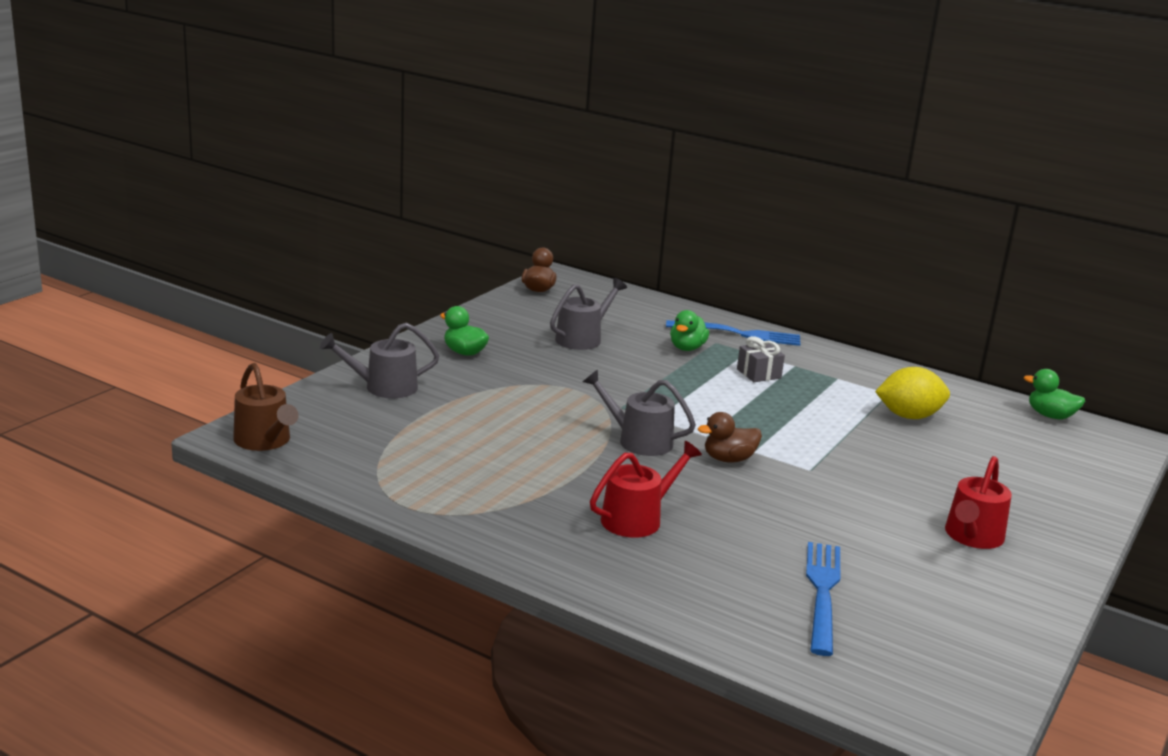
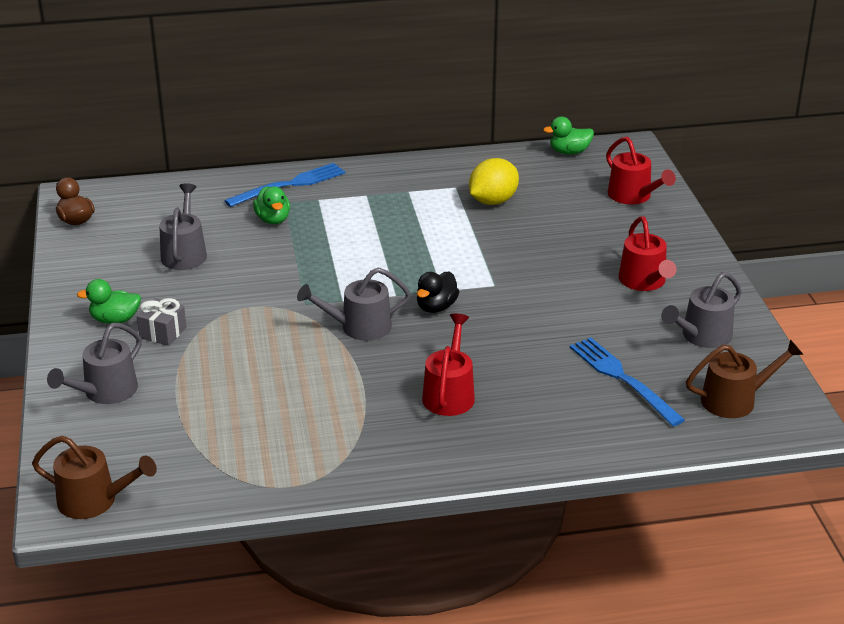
camera: 40 degrees left, 10 degrees up
brown duck [698,412,762,462] -> black duck [417,272,459,313]
grey gift [737,336,785,382] -> grey gift moved to [137,298,186,346]
none -> red watering can [606,137,676,204]
none -> grey watering can [661,272,742,348]
none -> brown watering can [686,339,804,418]

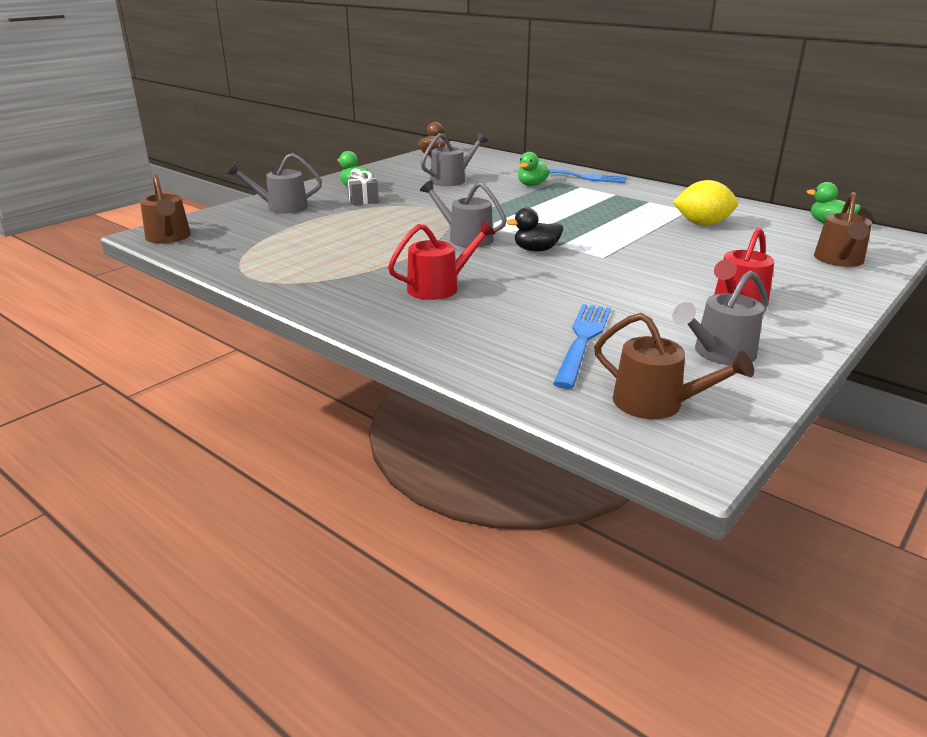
camera: 50 degrees right, 5 degrees down
red watering can [606,137,676,204] -> brown watering can [814,192,872,267]
grey watering can [661,272,742,348] -> grey watering can turned 45 degrees counterclockwise [672,270,768,365]

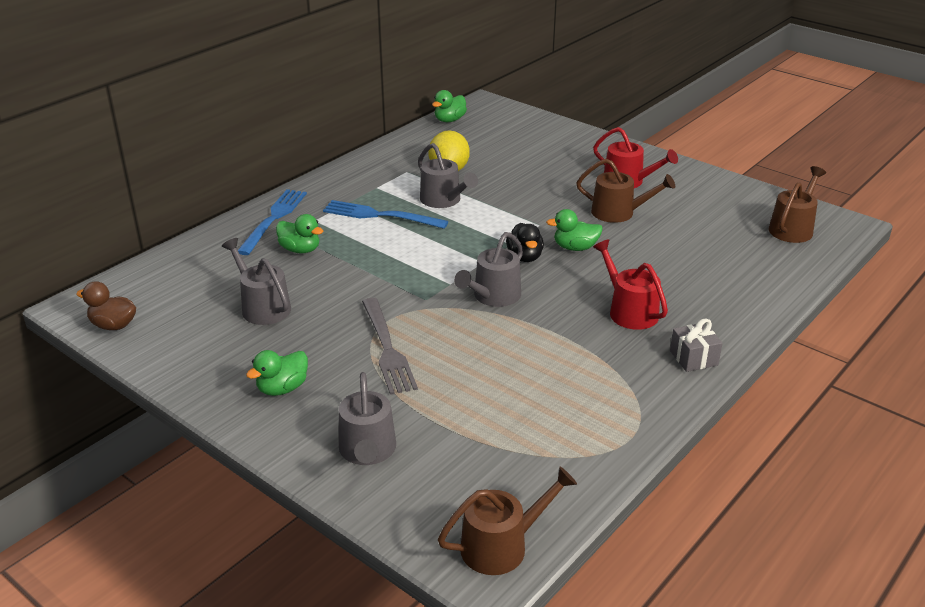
camera: 90 degrees left, 5 degrees up
grey gift [347,168,379,205] -> grey gift moved to [670,319,723,372]
blue fork [553,304,611,389] -> blue fork moved to [323,200,448,229]
grey watering can [672,270,768,365] -> grey watering can moved to [418,143,478,208]
brown watering can [814,192,872,267] -> brown watering can moved to [576,159,675,223]
none -> grey fork [362,298,418,395]
none -> green duck [546,209,603,251]

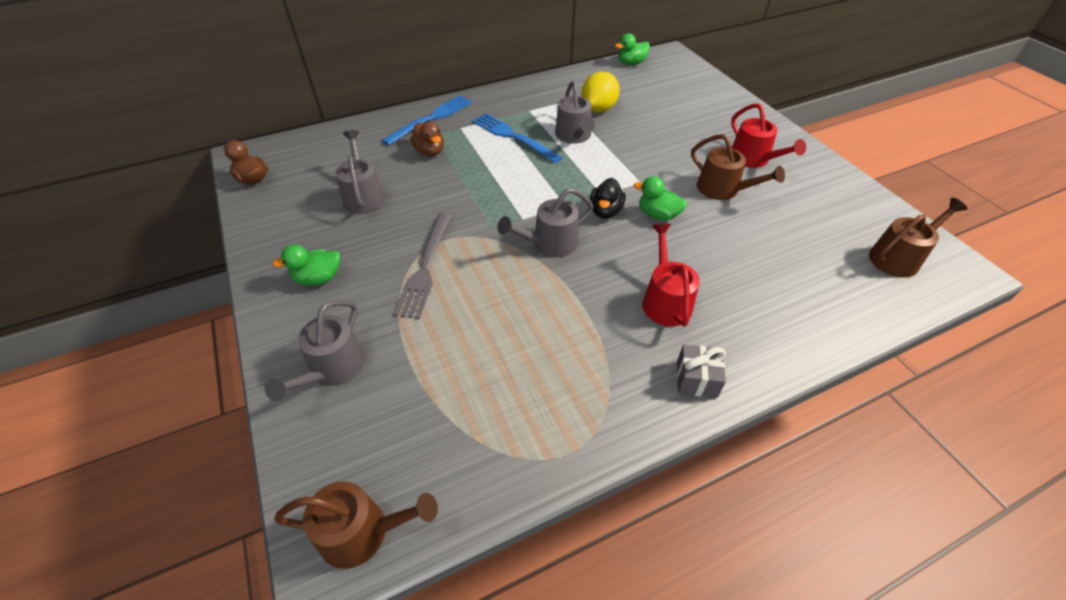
camera: 25 degrees right, 15 degrees up
green duck [276,214,323,253] -> brown duck [410,122,444,156]

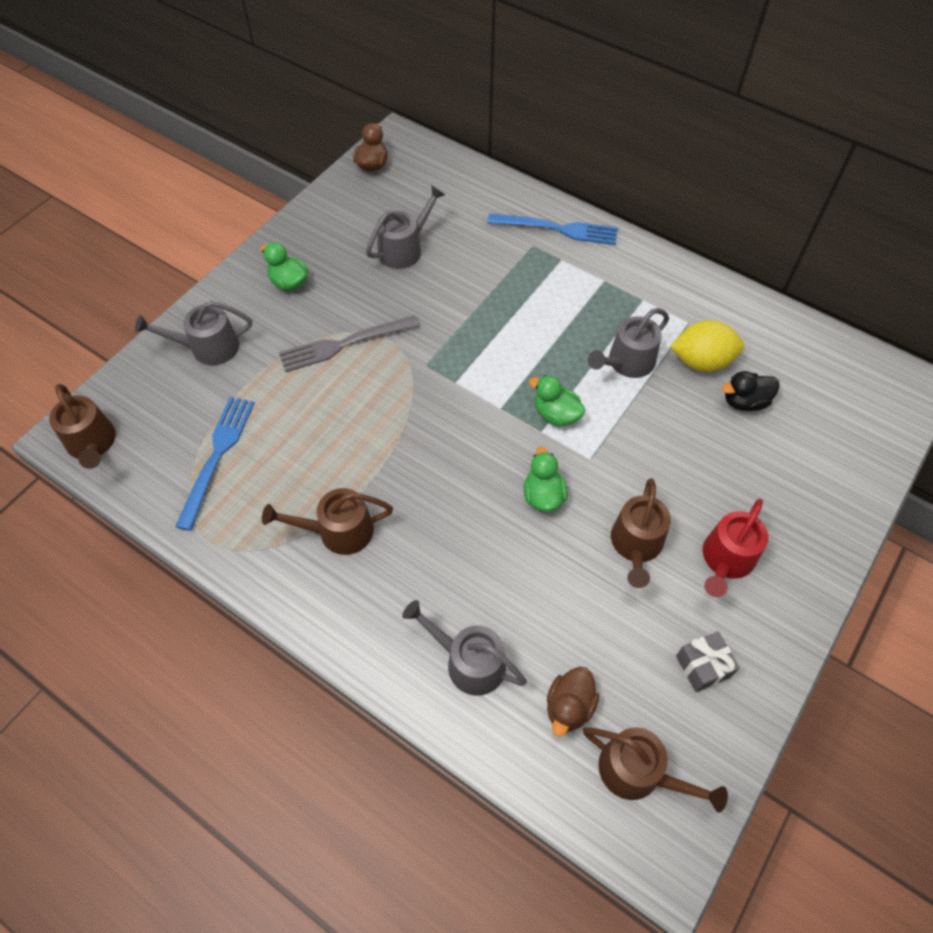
camera: 60 degrees right, 10 degrees up
brown duck [410,122,444,156] -> brown duck moved to [547,667,599,737]
blue fork [472,113,563,163] -> blue fork moved to [175,397,254,531]
grey watering can [498,188,593,257] -> grey watering can moved to [402,600,527,696]
black duck [590,178,626,219] -> black duck moved to [722,371,780,411]
green duck [615,33,650,65] -> green duck moved to [529,375,585,427]
red watering can [642,224,700,327] -> none
grey gift [677,344,726,398] -> grey gift moved to [676,631,740,692]
none -> brown watering can [262,488,393,555]

